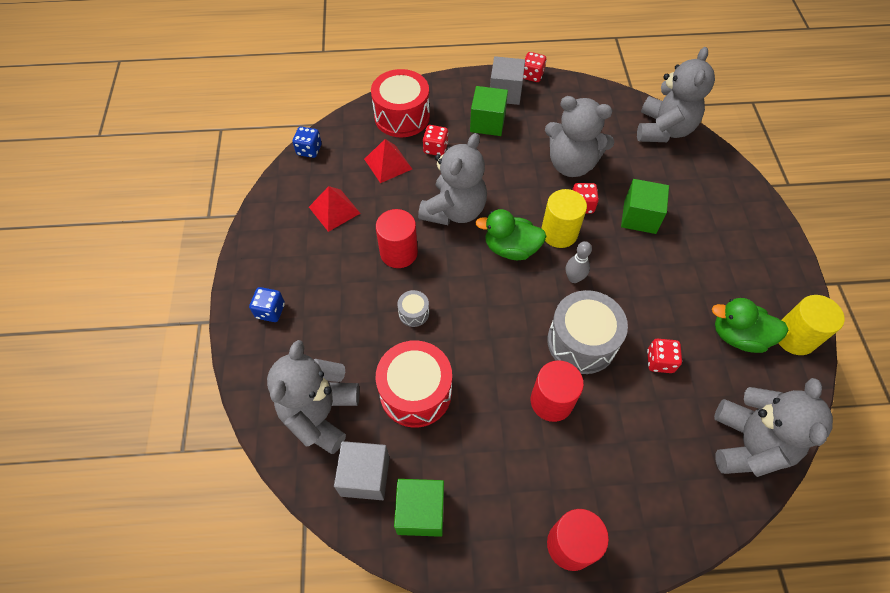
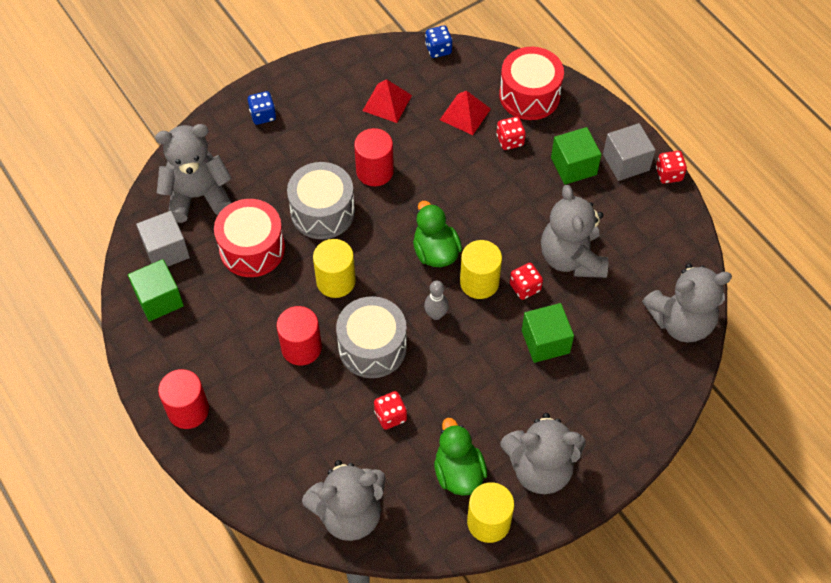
camera: 60 degrees right, 0 degrees up
grey drum [397,290,429,327] -> grey drum [287,162,355,239], size x2.19
grey teddy bear [418,133,487,225] -> grey teddy bear moved to [501,413,585,494]
none -> yellow cylinder [313,239,356,298]

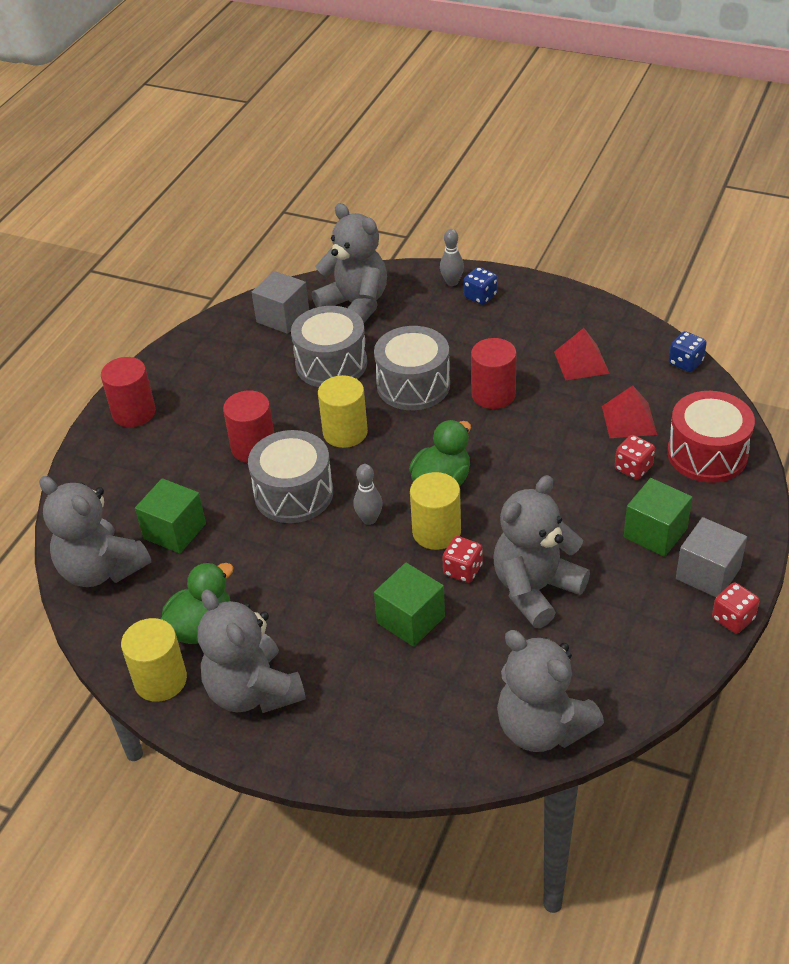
camera: 60 degrees right, 15 degrees down
green cube [128,259,184,322] -> green cube moved to [135,478,206,553]
red drum [214,199,285,277] -> grey drum [291,306,367,387]
red dice [374,391,407,430] -> none
none -> grey bowling pin [440,229,464,286]

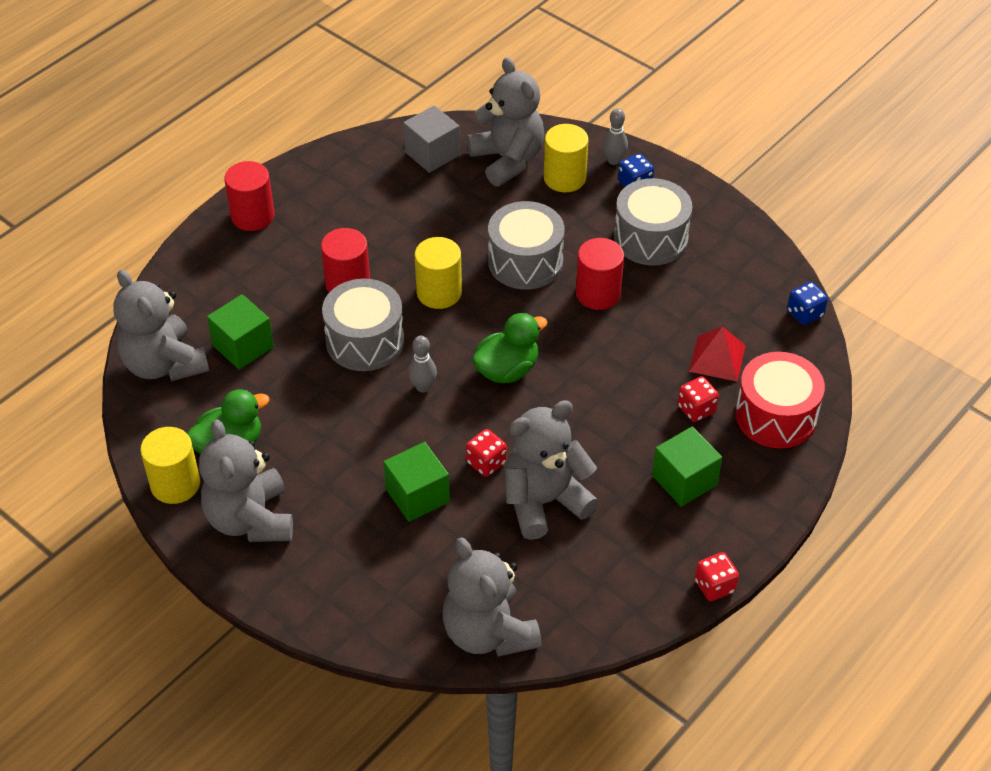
camera: 15 degrees right, 5 degrees up
grey drum [291,306,367,387] -> grey drum moved to [614,178,692,265]
yellow cylinder [410,472,461,550] -> yellow cylinder moved to [544,124,588,192]
red pyramid [554,328,610,380] -> none
grey cube [676,517,747,597] -> none

